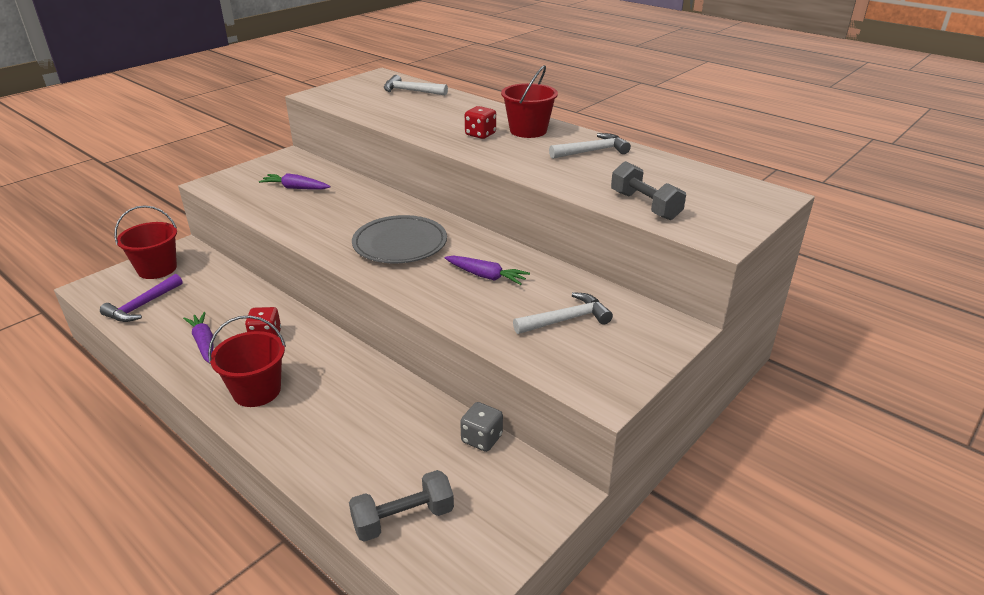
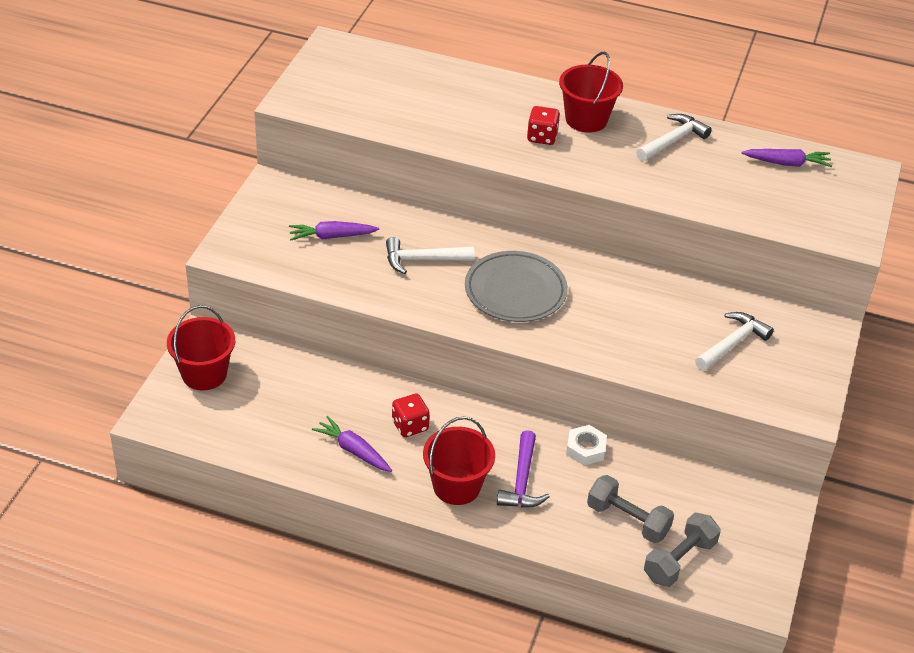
camera: 25 degrees left, 10 degrees up
purple hammer [100,274,182,322] -> purple hammer moved to [497,430,550,508]
white hammer [384,75,448,96] -> white hammer moved to [386,237,475,274]
purple carrot [444,256,530,285] -> purple carrot moved to [742,149,832,167]
grey dice [460,402,503,452] -> none
grey dumbbell [611,161,686,220] -> grey dumbbell moved to [587,475,674,543]
none -> white nut [566,425,607,465]

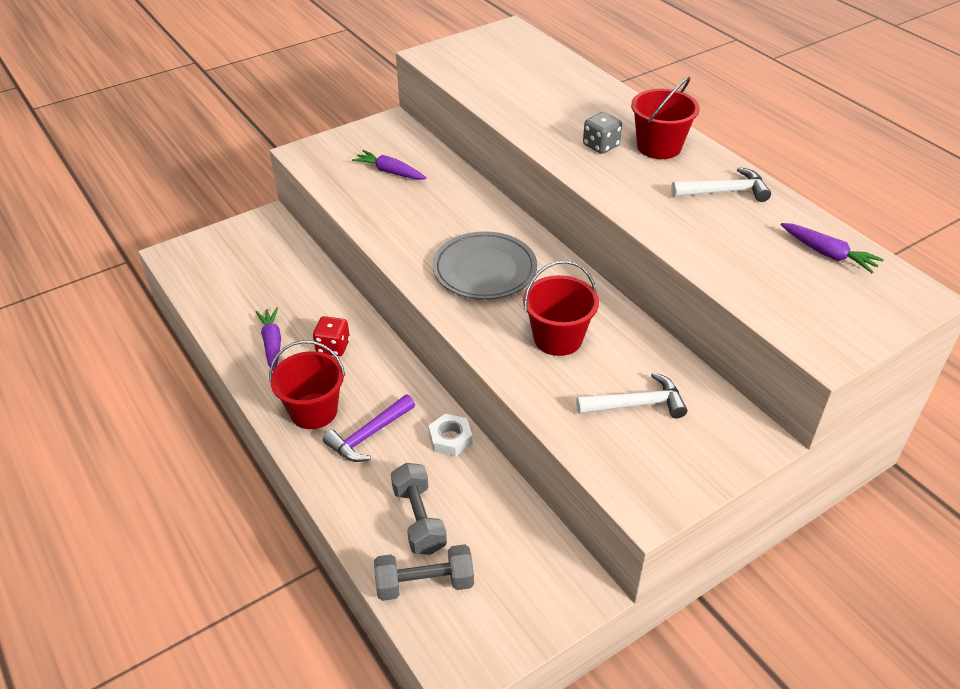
camera: 40 degrees right, 0 degrees up
red bucket [167,305,235,391] -> red bucket moved to [523,260,599,356]
white hammer [386,237,475,274] -> none
red dice [527,106,560,145] -> grey dice [583,112,622,154]

